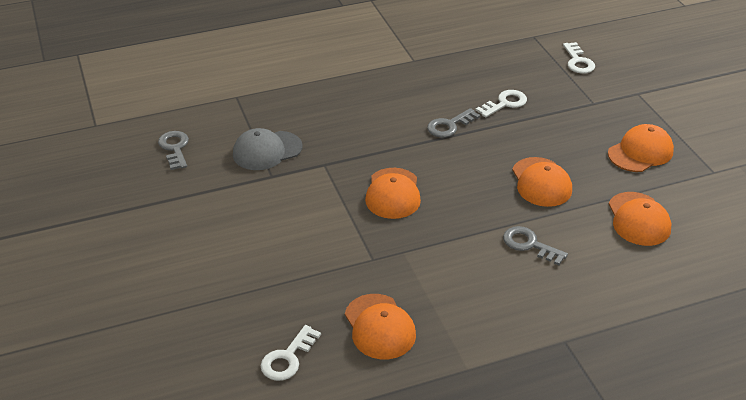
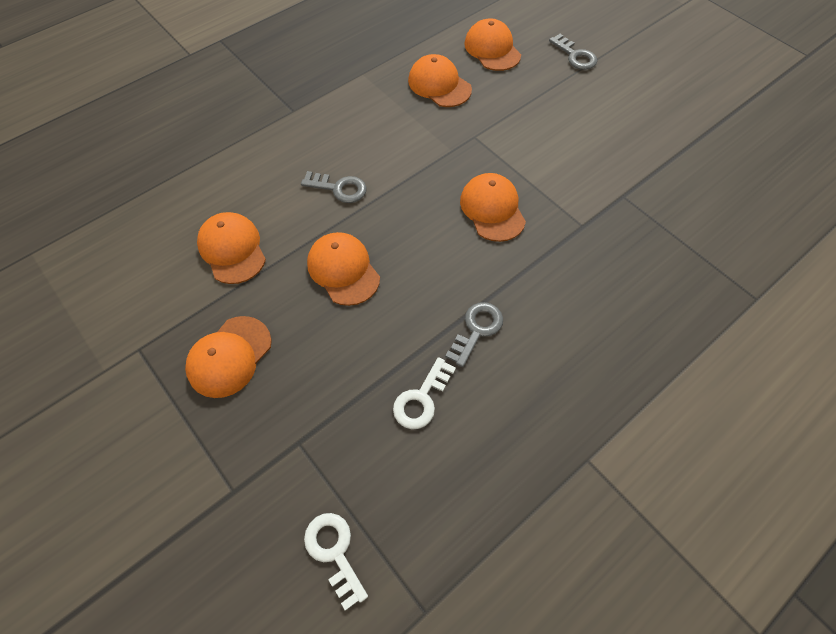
camera: 160 degrees right, 20 degrees up
grey key [158,131,189,170] -> grey key moved to [549,34,597,70]
grey cap [233,128,302,170] -> none
white key [261,325,321,381] -> orange cap [464,18,521,71]

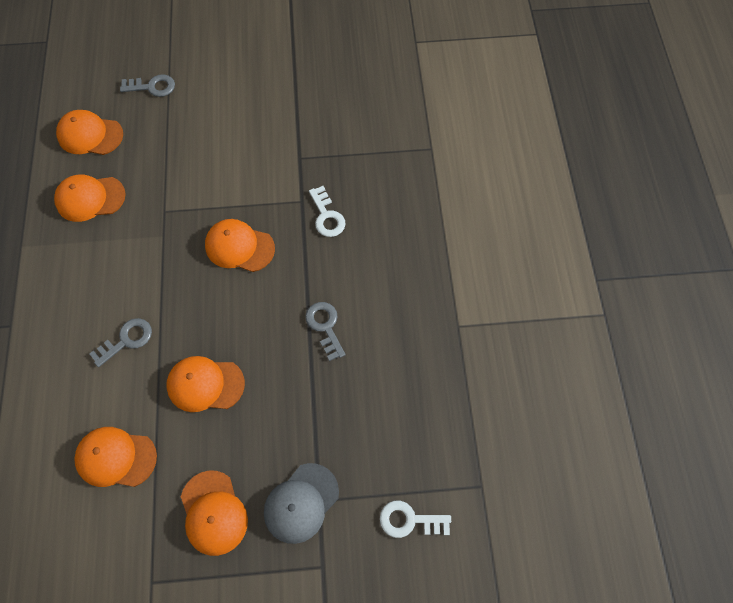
camera: 55 degrees left, 5 degrees up
white key [393,357,456,429] -> white key moved to [309,186,346,237]
none -> grey cap [264,463,339,544]

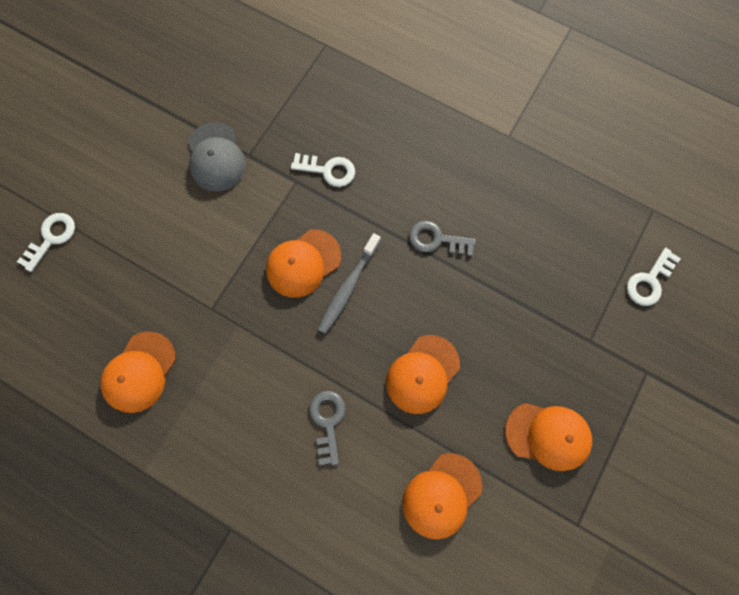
camera: 55 degrees left, 10 degrees up
orange cap [56,110,123,155] -> none
grey key [120,74,175,97] -> white key [17,213,75,272]
grey cap [264,463,339,544] -> grey cap moved to [188,122,246,192]
none -> grey toothbrush [317,233,381,334]

